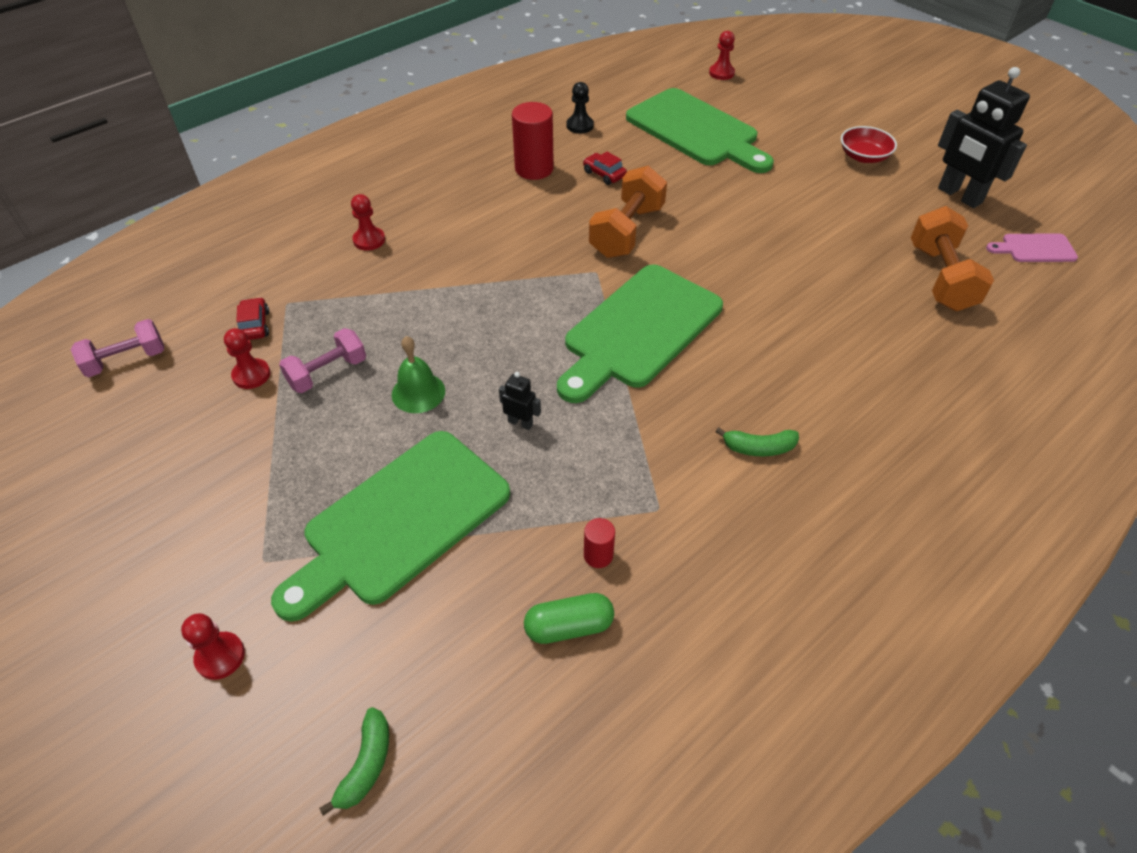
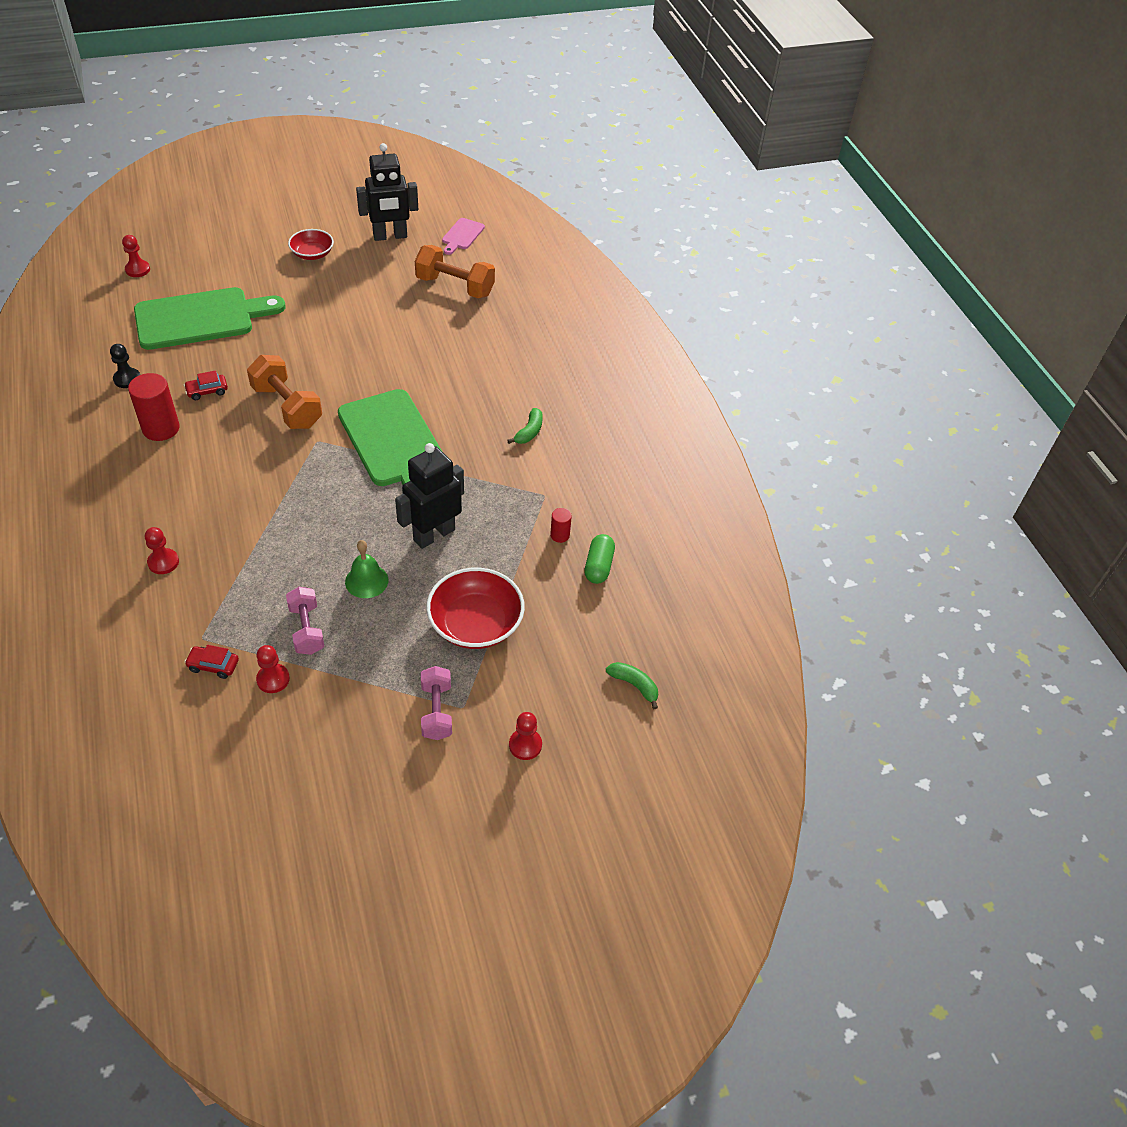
camera: 70 degrees left, 0 degrees up
pink dumbbell [70,319,164,377] -> pink dumbbell moved to [421,666,452,740]
green cutting board [271,431,510,622] -> red bowl [426,568,525,649]
black robot [499,372,541,430] -> black robot [395,443,464,549], size x2.29

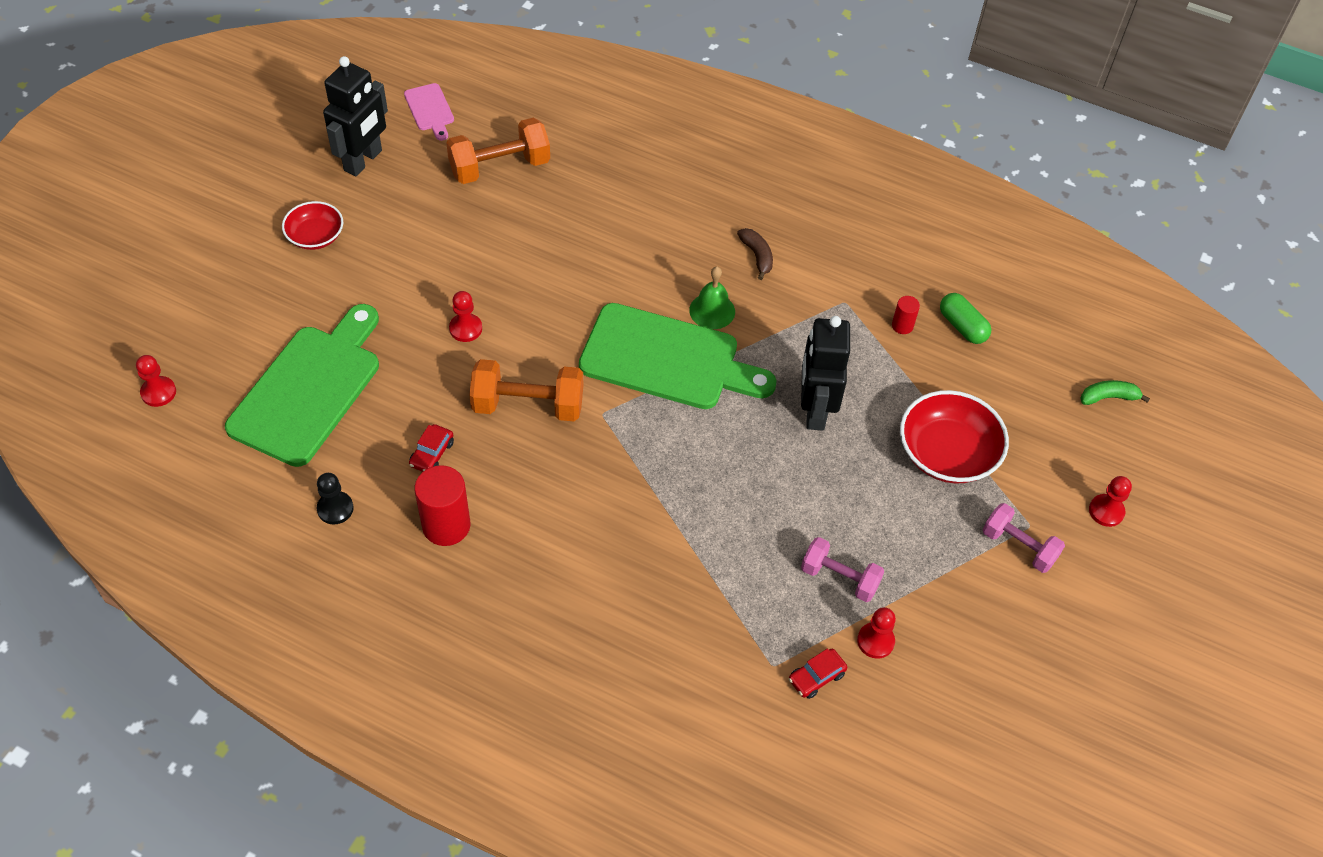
camera: 45 degrees left, 5 degrees up
red pawn [145,527,179,574] -> red pawn moved to [449,291,482,342]
green bell [345,540,388,598] -> green bell moved to [689,266,735,329]
green banana [507,408,543,444] -> brown banana [737,228,773,280]

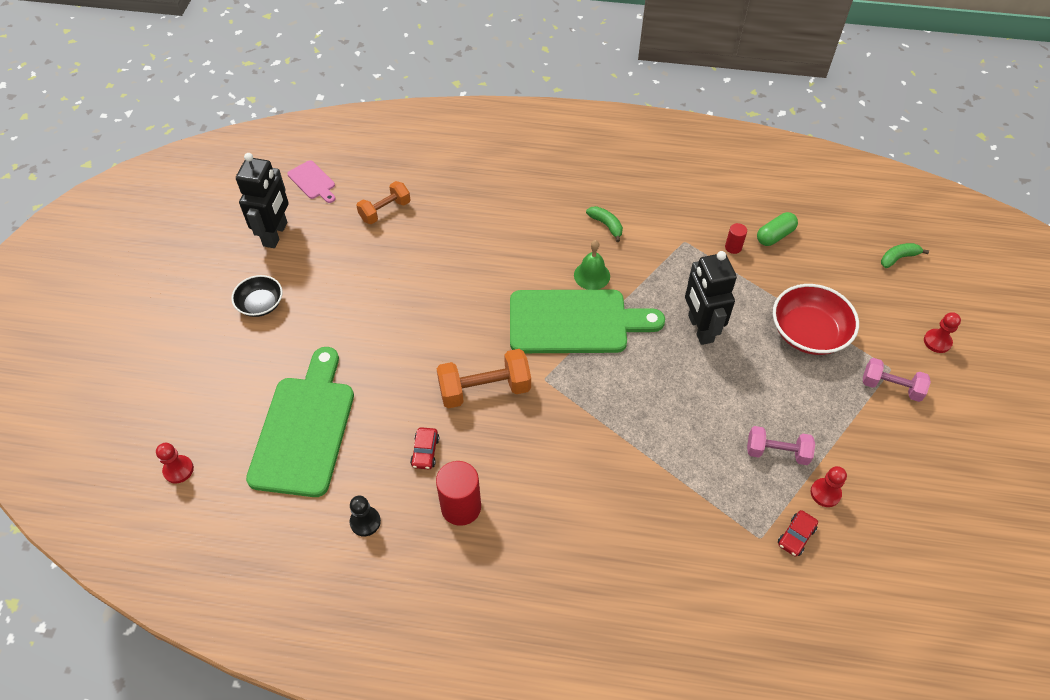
camera: 15 degrees left, 0 degrees up
red bowl [282,201,343,250] -> black bowl [231,275,283,317]
orange dumbbell [446,118,550,184] -> orange dumbbell [356,181,411,224], size x0.66
red pawn [449,291,482,342] -> none
brown banana [737,228,773,280] -> green banana [586,206,623,242]
green capsule [940,293,991,344] -> green capsule turned 75 degrees counterclockwise [757,212,798,246]

